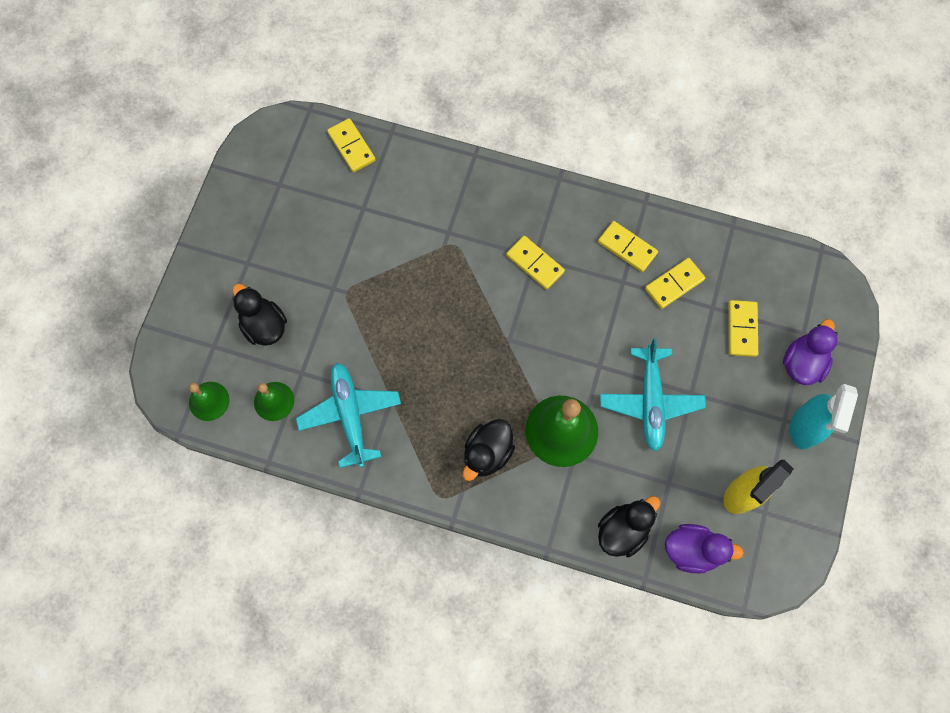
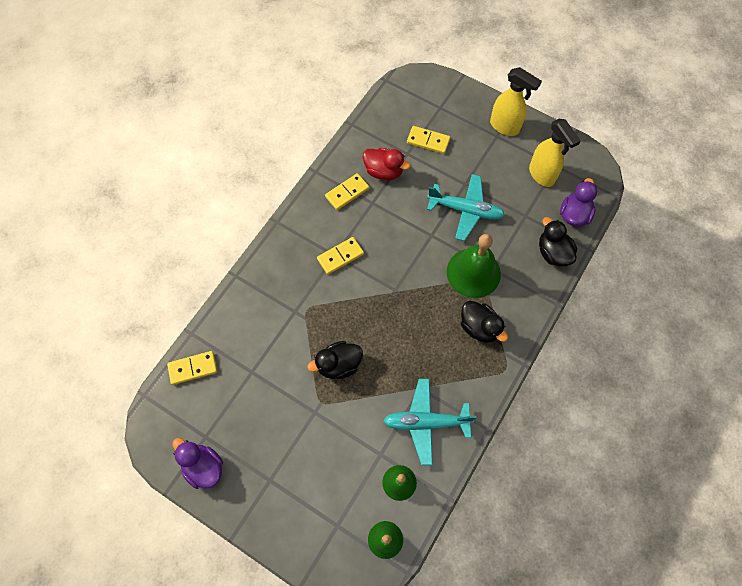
camera: 75 degrees left, 5 degrees down
black duck [232,284,287,346] -> black duck moved to [307,341,363,379]
yellow domino [645,258,705,309] -> red duck [363,148,410,180]
purple duck [783,319,838,385] -> purple duck moved to [172,438,223,489]
turquoise spray bottle [790,384,858,450] -> yellow spray bottle [490,67,542,136]

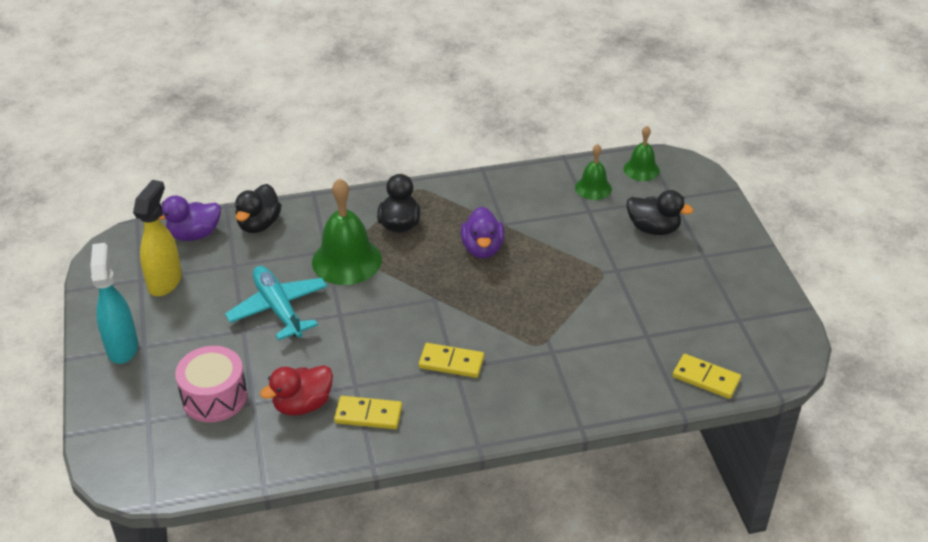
camera: 135 degrees left, 25 degrees down
purple duck [172,438,223,489] -> purple duck moved to [461,207,504,259]
black duck [307,341,363,379] -> black duck moved to [627,190,693,235]
red duck [363,148,410,180] -> red duck turned 105 degrees counterclockwise [260,365,333,416]
turquoise plane [383,379,477,465] -> none
yellow domino [407,126,450,154] -> pink drum [175,346,247,422]
yellow spray bottle [490,67,542,136] -> turquoise spray bottle [91,243,138,364]

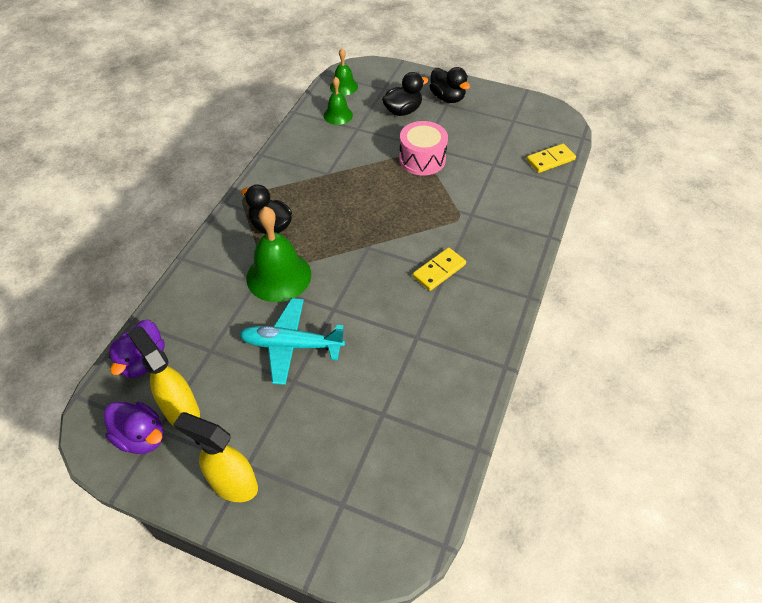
camera: 55 degrees left, 10 degrees up
turquoise spray bottle [91,243,138,364] -> yellow spray bottle [173,412,258,502]
pink drum [175,346,247,422] -> pink drum moved to [399,121,448,175]
black duck [235,184,281,233] -> black duck moved to [429,67,470,103]
red duck [260,365,333,416] -> none
yellow domino [334,396,402,429] -> none
purple duck [461,207,504,259] -> purple duck moved to [104,402,163,454]

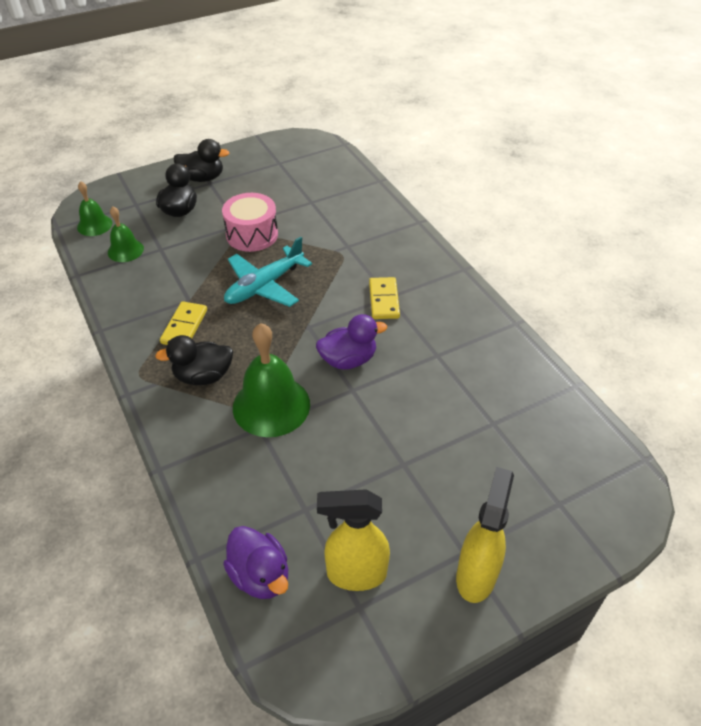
camera: 50 degrees left, 5 degrees down
purple duck [104,402,163,454] -> purple duck moved to [316,314,387,370]
yellow spray bottle [173,412,258,502] -> yellow spray bottle turned 135 degrees clockwise [456,467,514,603]
turquoise plane [239,298,345,385] -> turquoise plane moved to [224,237,312,307]
yellow domino [526,143,576,173] -> yellow domino moved to [160,301,207,345]

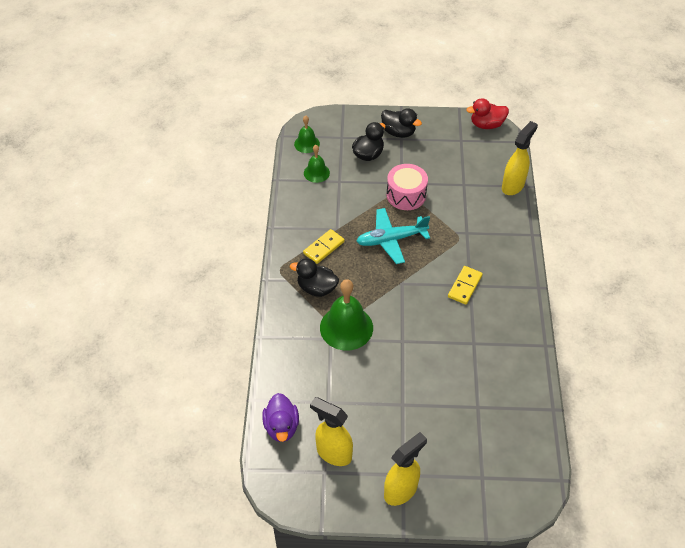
camera: 30 degrees right, 5 degrees up
purple duck [316,314,387,370] -> none
none -> red duck [466,98,509,129]
none -> yellow spray bottle [502,121,538,195]

